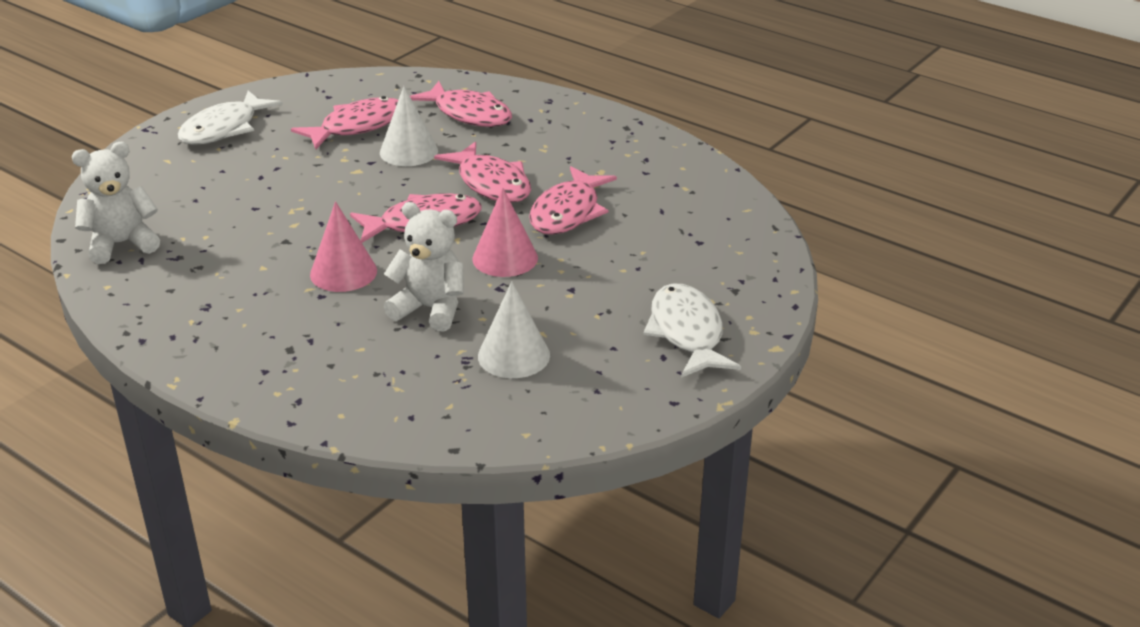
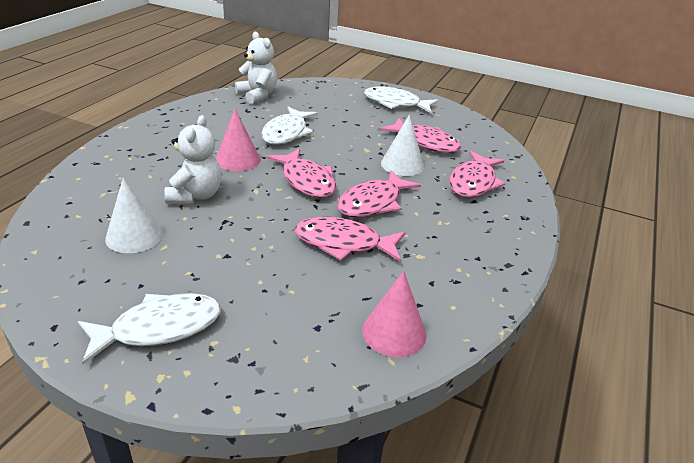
camera: 75 degrees right, 0 degrees up
pink cone [472,188,538,277] -> pink cone moved to [362,271,426,357]
none -> white fish [261,107,318,145]

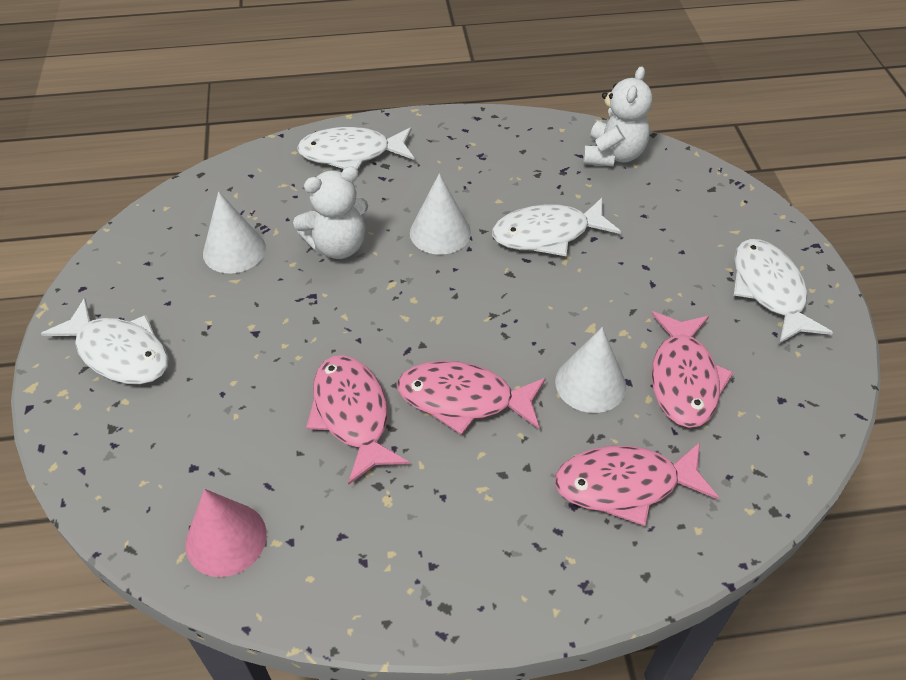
camera: 60 degrees right, 15 degrees up
pink cone [216,109,260,171] -> white cone [410,173,471,255]
pink fish [267,148,336,198] -> none
none -> white fish [297,127,414,170]

